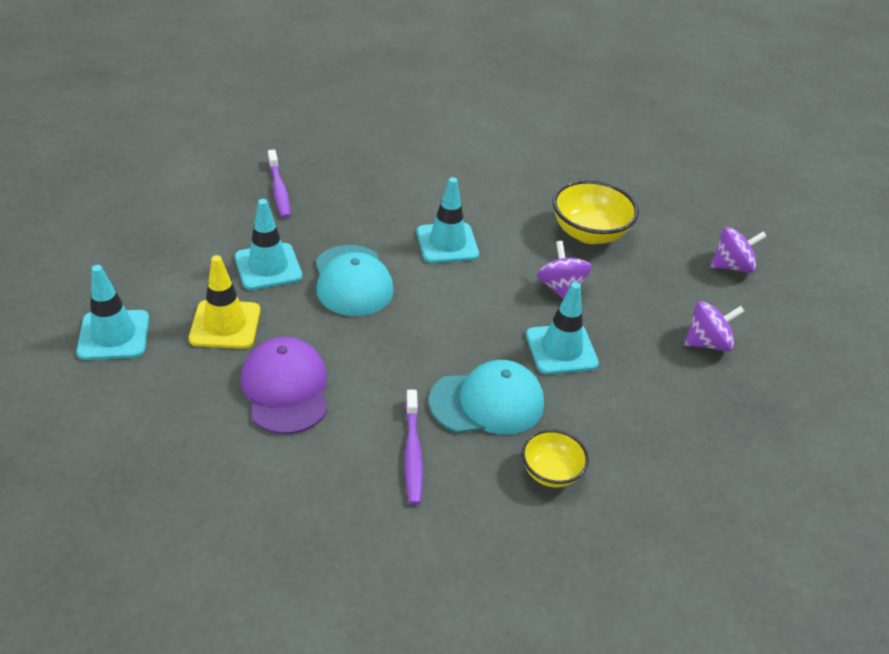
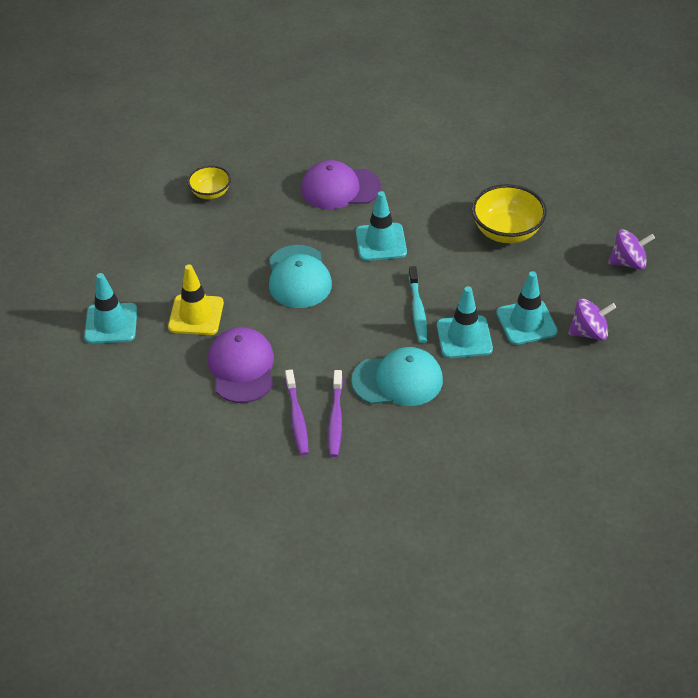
camera: 10 degrees right, 5 degrees up
turquoise traffic cone [235,199,302,290] -> turquoise traffic cone moved to [496,271,558,345]
purple toothbrush [268,150,291,218] -> purple toothbrush moved to [285,369,309,455]
yellow bowl [521,429,589,487] -> yellow bowl moved to [187,165,231,199]
purple spinning top [537,241,592,299] -> none
none -> purple cap [301,160,381,209]
none -> turquoise toothbrush [409,266,427,343]

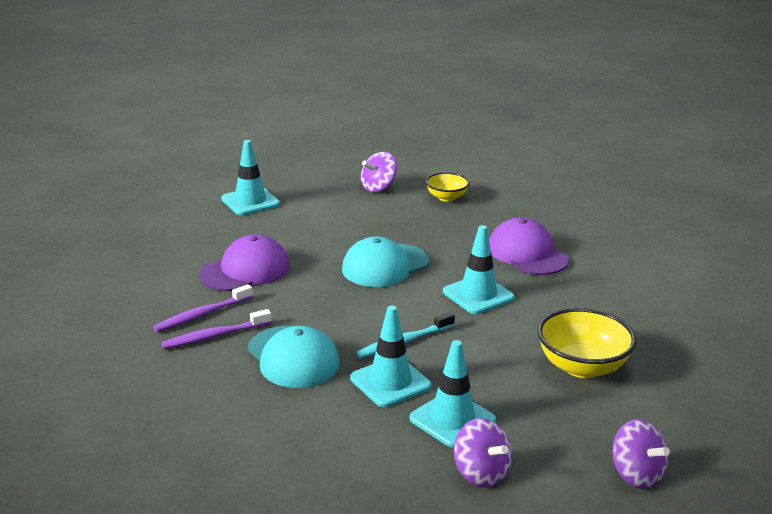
camera: 60 degrees right, 20 degrees down
yellow traffic cone [168,264,224,335] -> none
none -> purple spinning top [361,152,397,192]

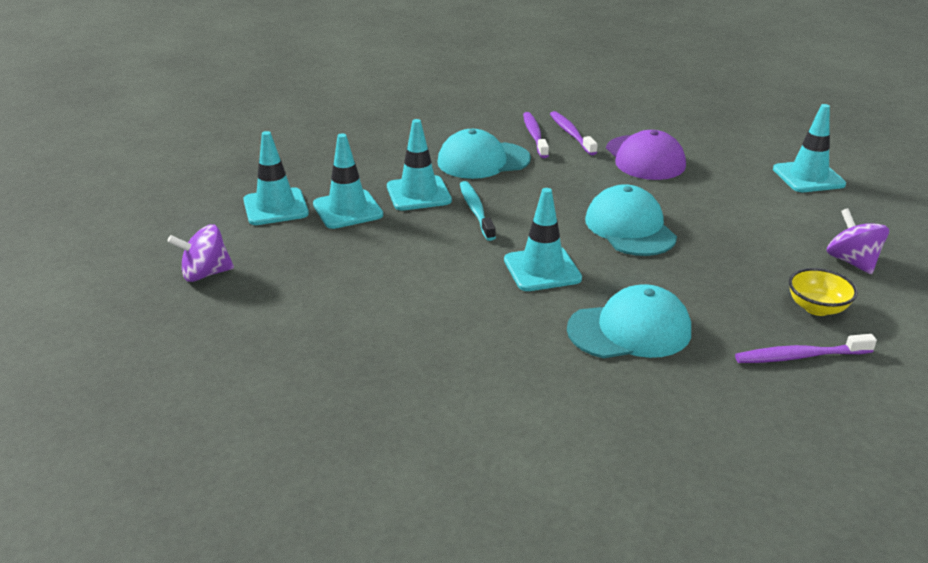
camera: 110 degrees right, 5 degrees up
purple spinning top [454,418,512,488] -> turquoise traffic cone [243,131,309,225]
purple cap [489,217,569,275] -> turquoise cap [567,284,691,358]
yellow bowl [537,308,636,378] -> none
none -> purple toothbrush [735,334,877,363]

